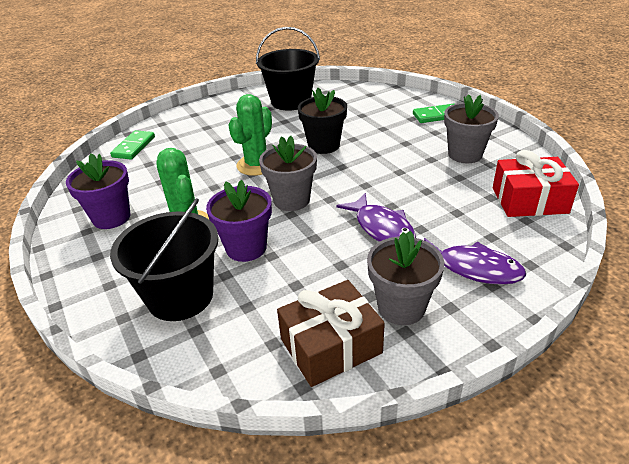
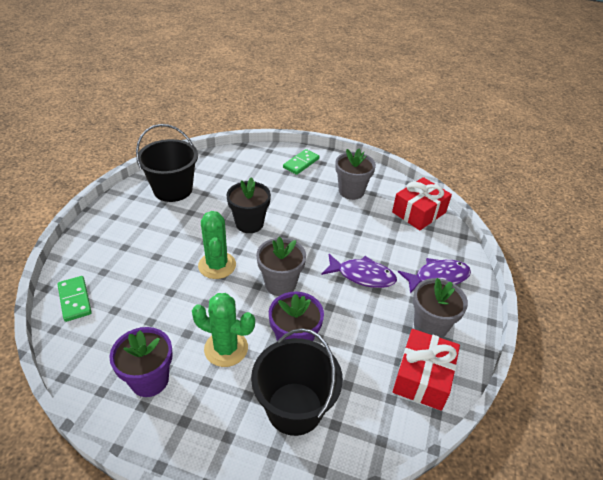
camera: 45 degrees left, 5 degrees up
brown gift [277,280,385,387] -> red gift [393,329,460,411]

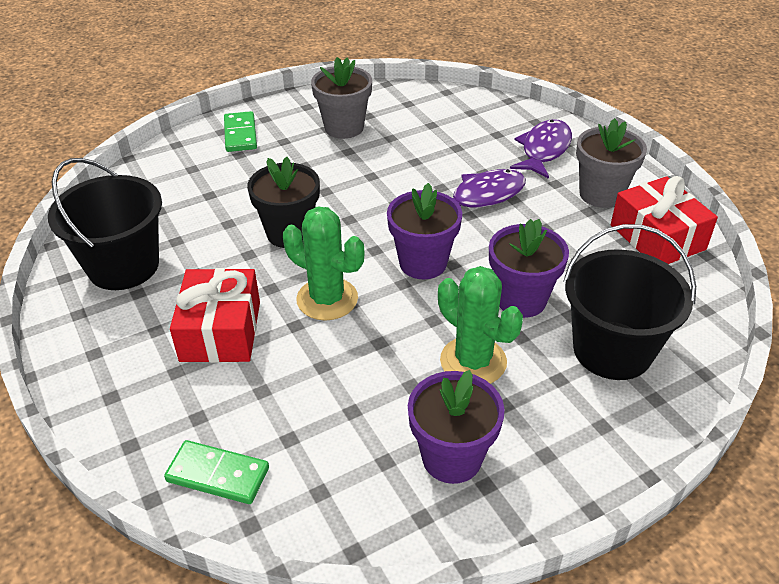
camera: 45 degrees left, 0 degrees up
green cactus [192,293,255,367] -> green cactus turned 75 degrees clockwise [438,266,523,384]
grey flower pot [256,237,306,296] -> purple flower pot [387,183,462,279]
red gift [392,177,452,230] -> red gift moved to [170,268,260,363]

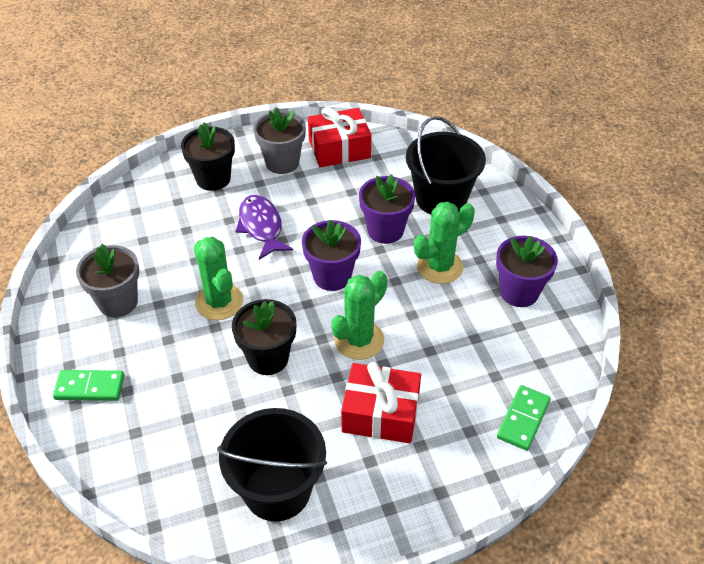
camera: 80 degrees left, 5 degrees up
purple fish [510,119,572,179] -> black flower pot [181,122,235,191]
none -> green cactus [194,237,243,320]

